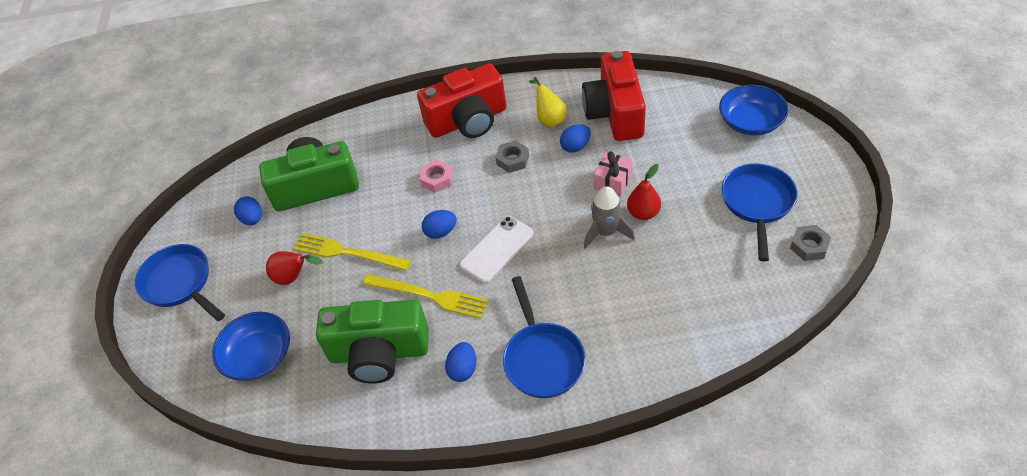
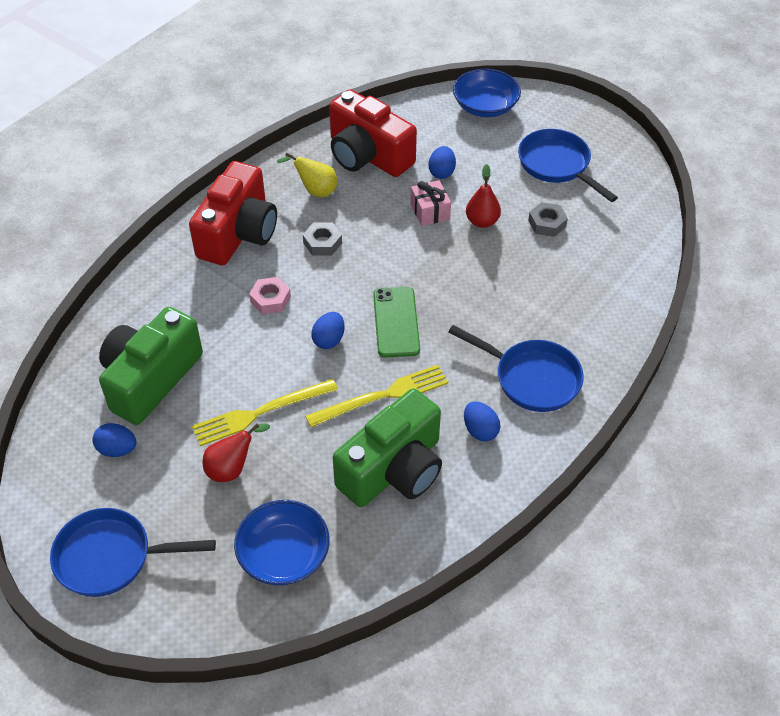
camera: 50 degrees left, 0 degrees up
white phone [459,216,534,283] -> green phone [373,287,420,358]
blue egg [560,124,591,152] -> blue egg moved to [429,146,456,179]
grey rocket [584,186,635,249] -> none
grey nut [790,225,831,261] -> grey nut moved to [528,202,568,237]

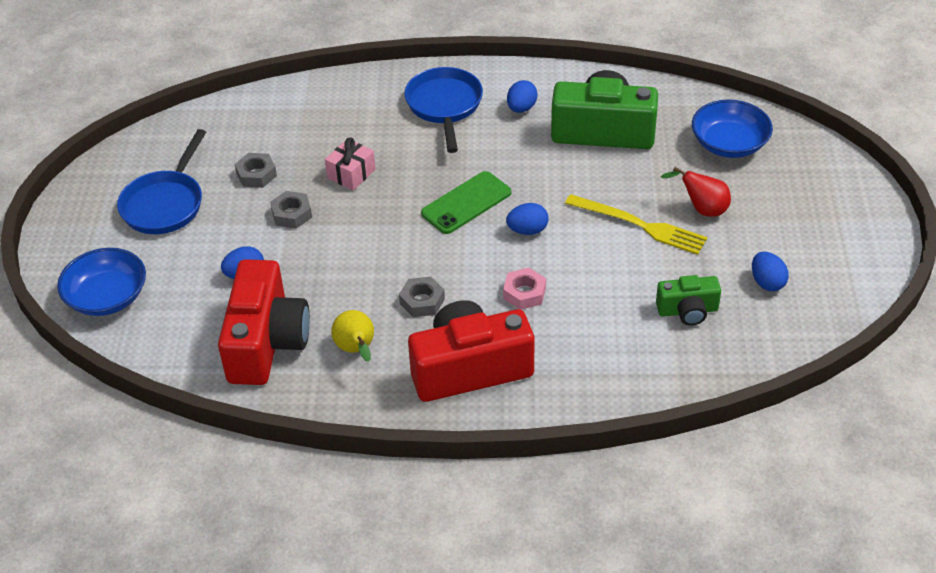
camera: 125 degrees left, 5 degrees down
blue pan [50,508,216,597] -> none
green camera [99,307,203,425] -> green camera [656,275,721,325], size x0.53
yellow fork [305,365,448,427] -> none
pink gift [410,180,451,226] -> pink gift moved to [325,137,376,191]
red pear [466,164,501,228] -> grey nut [270,191,312,229]

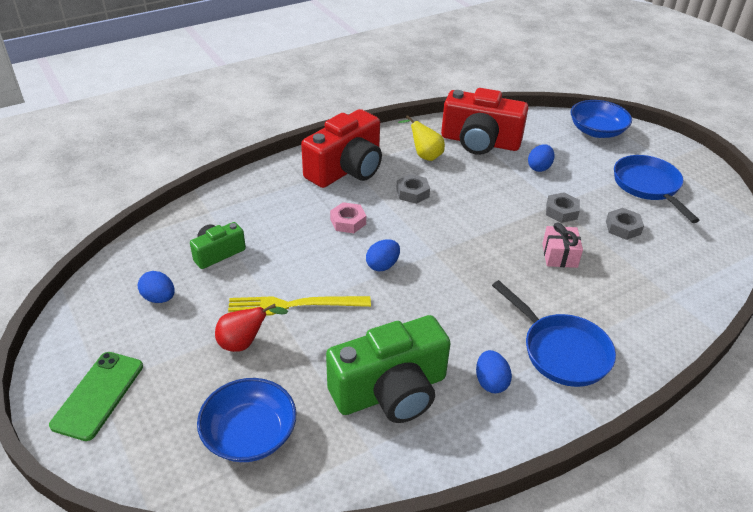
camera: 145 degrees right, 5 degrees down
red camera [218,259,310,385] -> red camera turned 45 degrees counterclockwise [441,88,528,155]
green phone [421,171,511,234] -> green phone moved to [49,352,143,441]

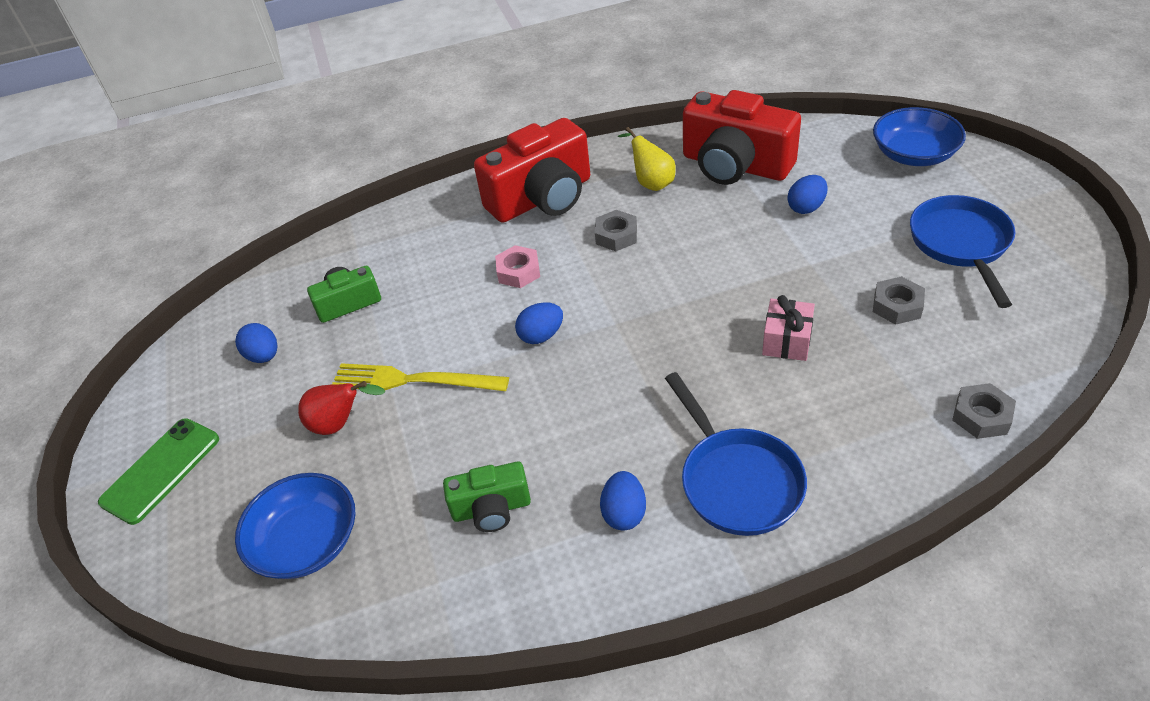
camera: 20 degrees right, 5 degrees up
green camera [326,315,451,423] -> green camera [443,462,531,532], size x0.53
grey nut [546,192,580,223] -> grey nut moved to [952,383,1016,439]

